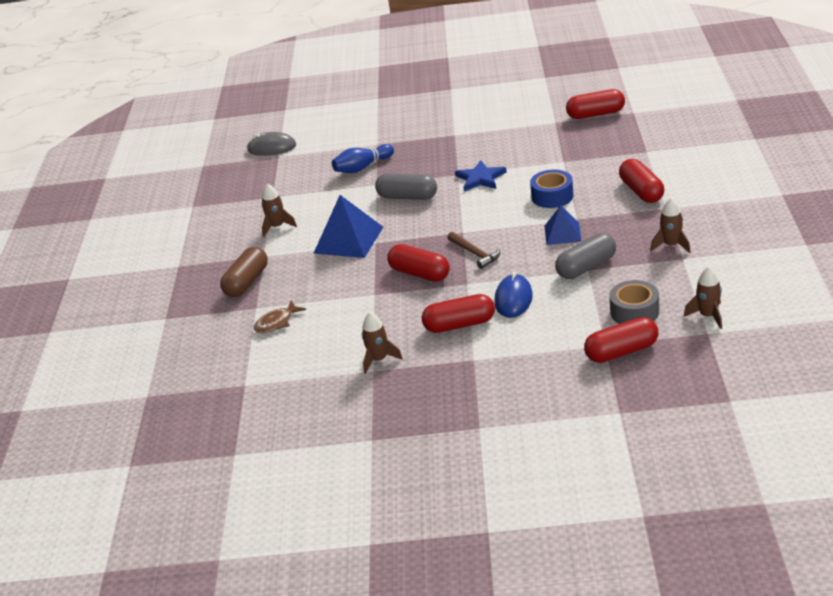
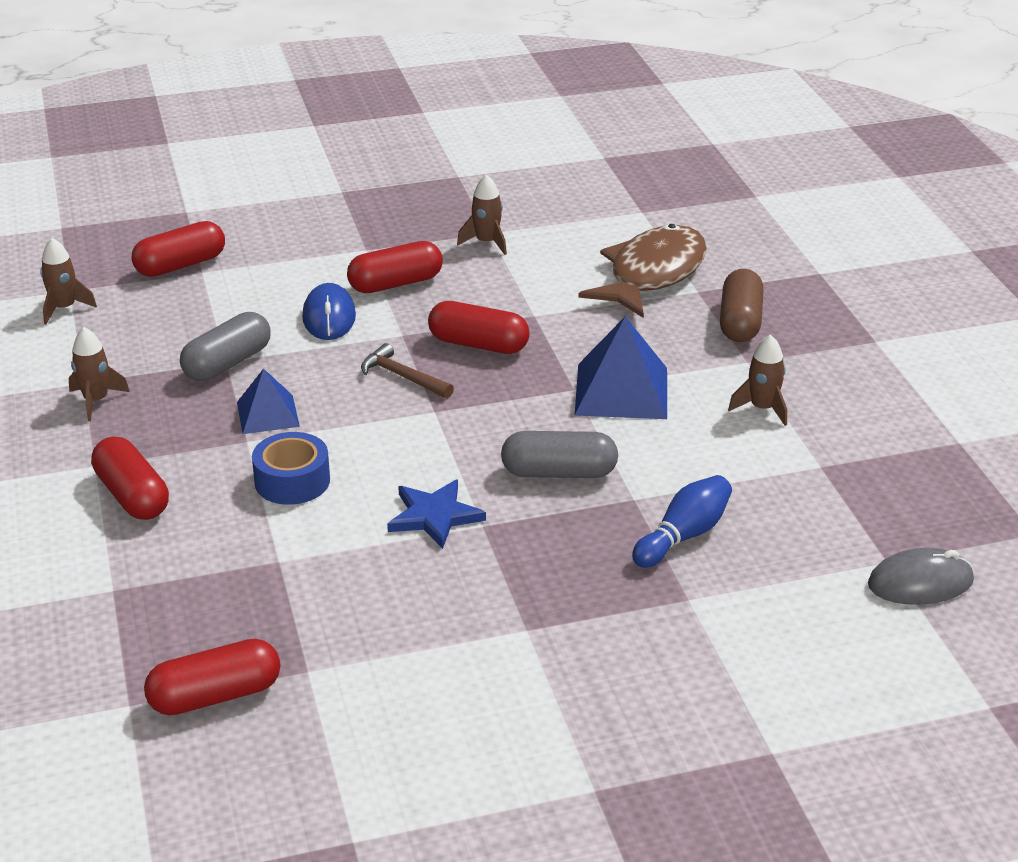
camera: 160 degrees right, 0 degrees up
brown fish [254,300,306,333] -> brown fish [578,224,707,318], size x2.17
grey tape [609,280,659,324] -> none

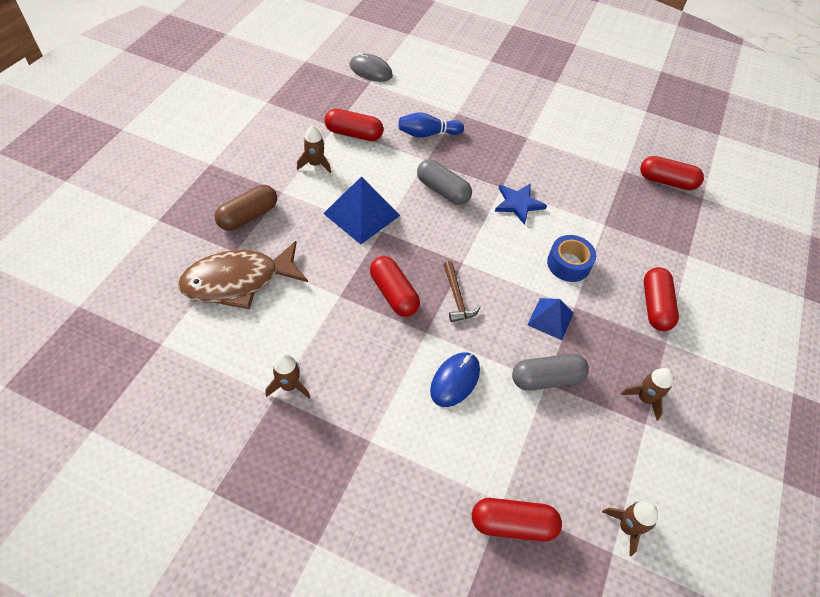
camera: 145 degrees left, 20 degrees up
red capsule [347,241,443,293] -> red capsule moved to [324,109,383,141]

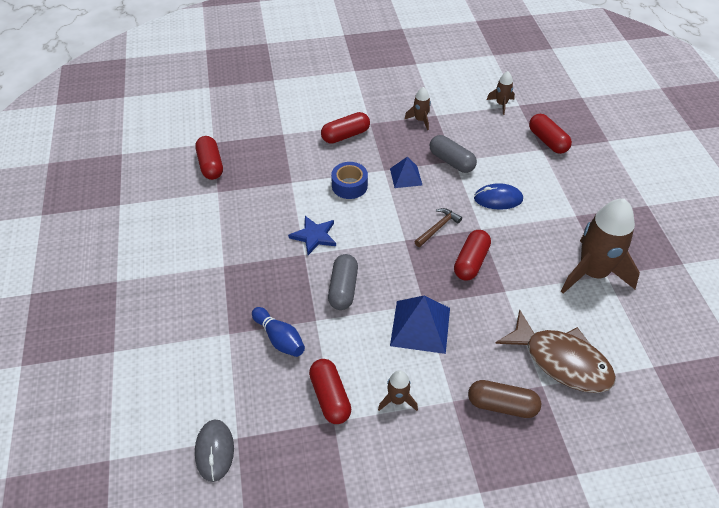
camera: 120 degrees left, 5 degrees down
brown rocket [266,353,310,399] -> brown rocket [561,198,640,294], size x2.18

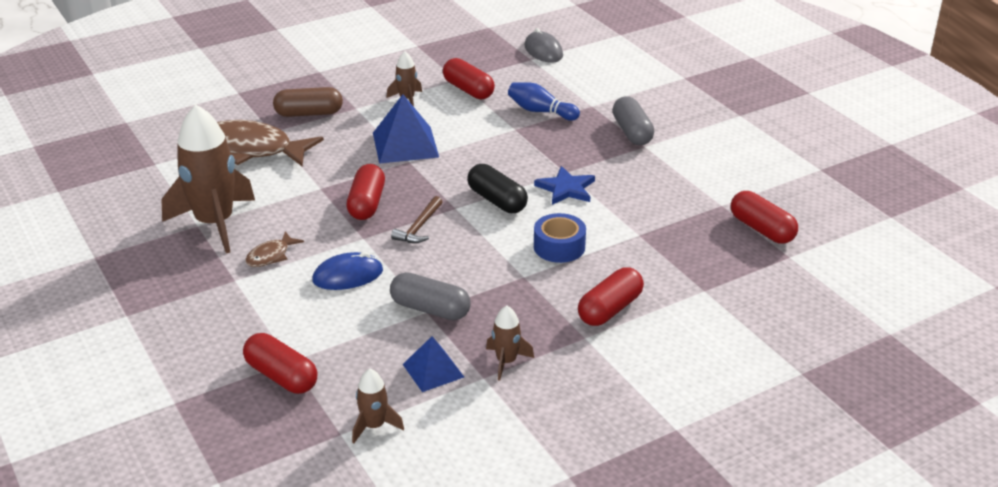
camera: 160 degrees right, 15 degrees down
grey capsule [328,254,358,310] -> grey capsule moved to [613,96,654,145]
blue pyramid [390,157,422,188] -> blue pyramid moved to [403,336,464,392]
none -> brown fish [245,231,304,267]
none -> black capsule [467,164,528,213]

